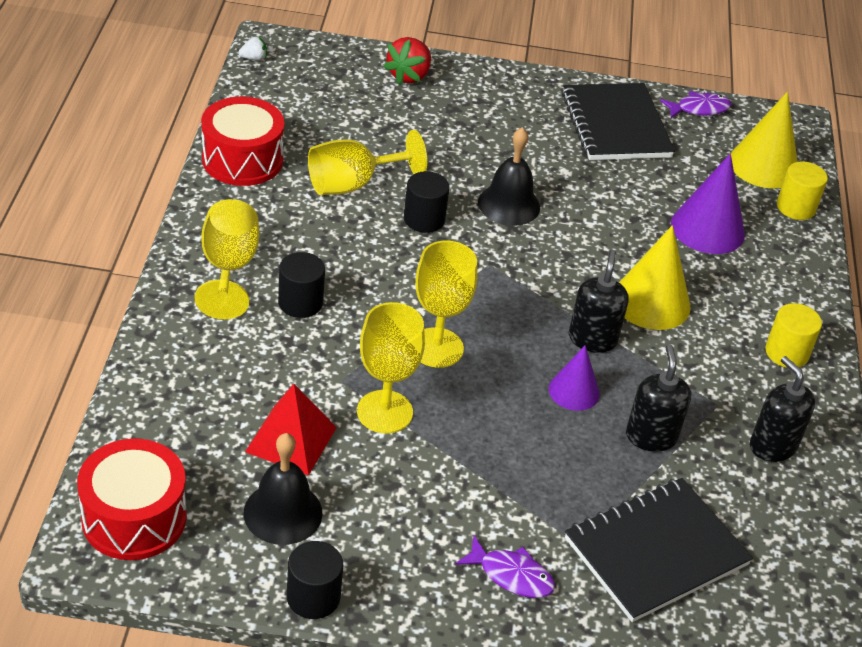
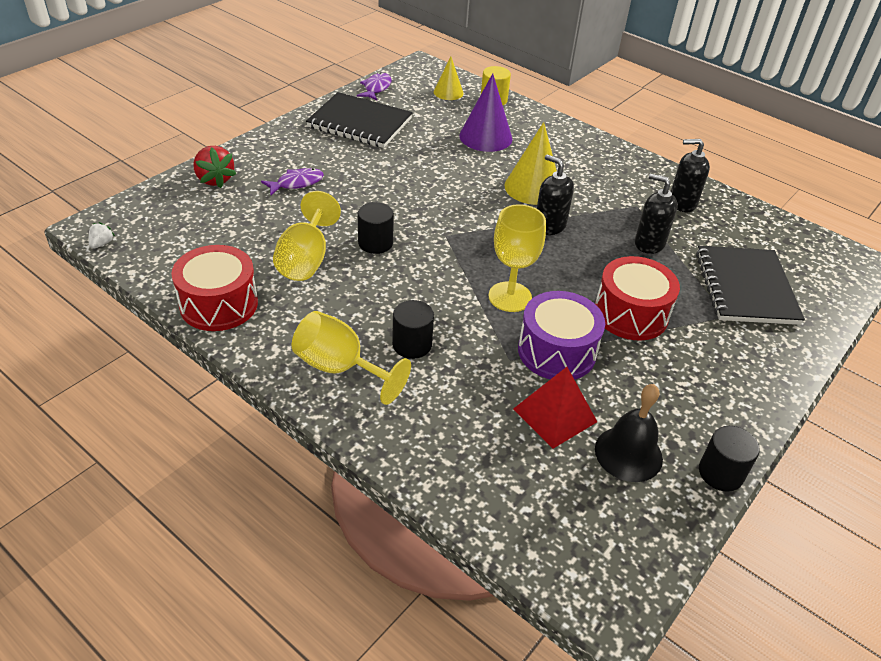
camera: 55 degrees left, 0 degrees up
red drum [77,438,187,560] -> red drum moved to [595,256,680,340]
yellow goblet [357,302,425,434] -> purple drum [518,291,605,380]
purple fish [455,536,555,598] -> purple fish moved to [261,168,324,195]
black bell [478,127,540,226] -> none
purple cone [549,345,600,411] -> none
yellow cone [731,92,798,189] -> yellow cone [434,57,464,100], size x0.61
yellow cylinder [765,303,822,368] -> none

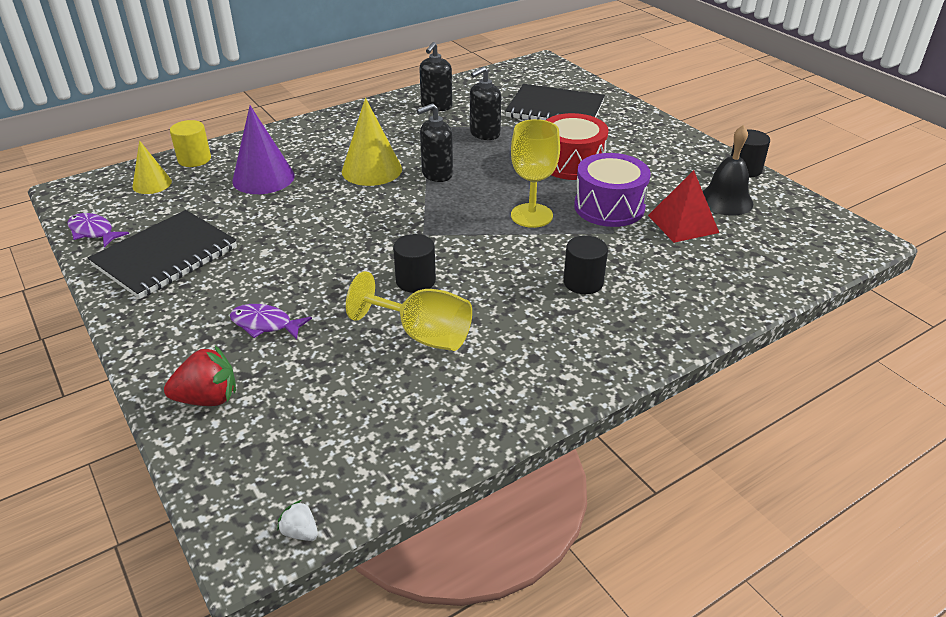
camera: 70 degrees left, 5 degrees down
red drum [171,245,258,331] -> none
purple fish [261,168,324,195] -> purple fish turned 60 degrees counterclockwise [230,304,312,340]
yellow goblet [292,311,411,405] -> none

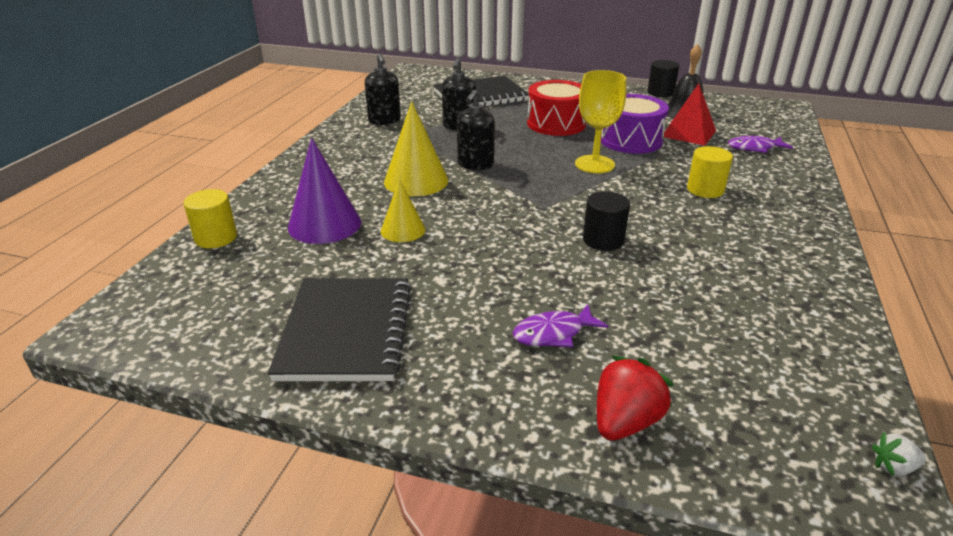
camera: 40 degrees left, 5 degrees down
purple fish [67,213,129,248] -> purple fish moved to [728,136,793,153]
yellow cone [132,140,172,194] -> yellow cone moved to [381,179,425,242]
yellow goblet [346,271,472,351] -> none
black cylinder [563,236,608,294] -> yellow cylinder [687,146,733,198]

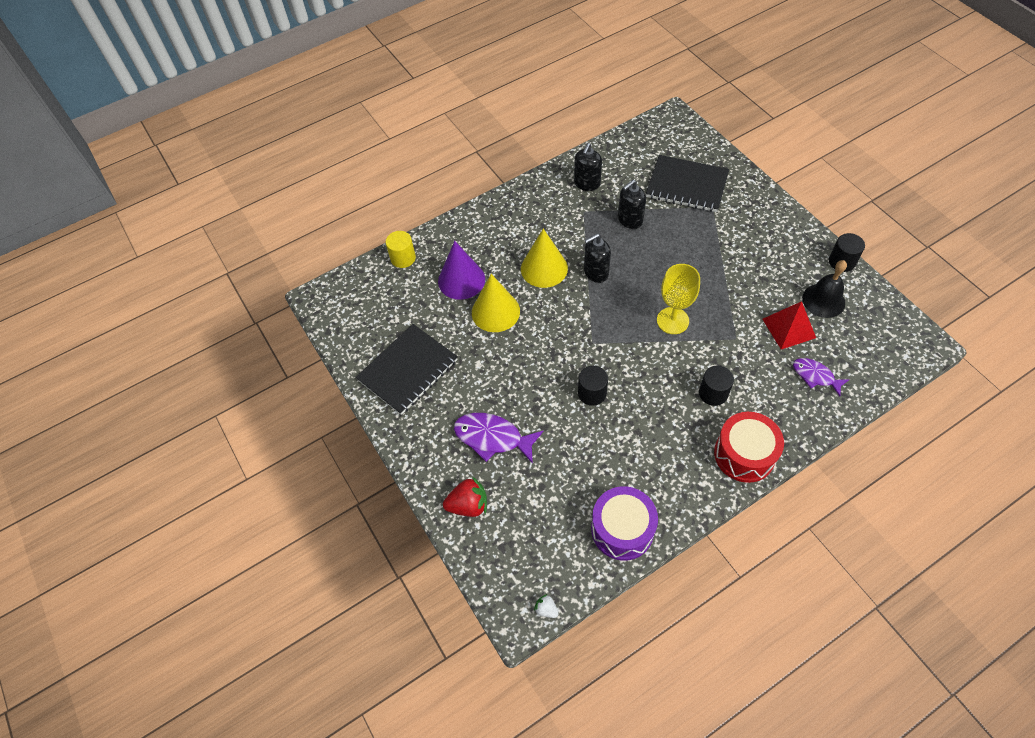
camera: 45 degrees right, 25 degrees up
yellow cone [381,179,425,242] -> yellow cone [472,274,520,332], size x1.64
purple fish [513,304,608,347] -> purple fish [454,413,544,464], size x1.58
red drum [527,80,586,136] -> red drum moved to [714,412,784,483]
purple drum [601,94,669,154] -> purple drum moved to [591,486,658,561]
yellow cylinder [687,146,733,198] -> black cylinder [699,365,734,406]

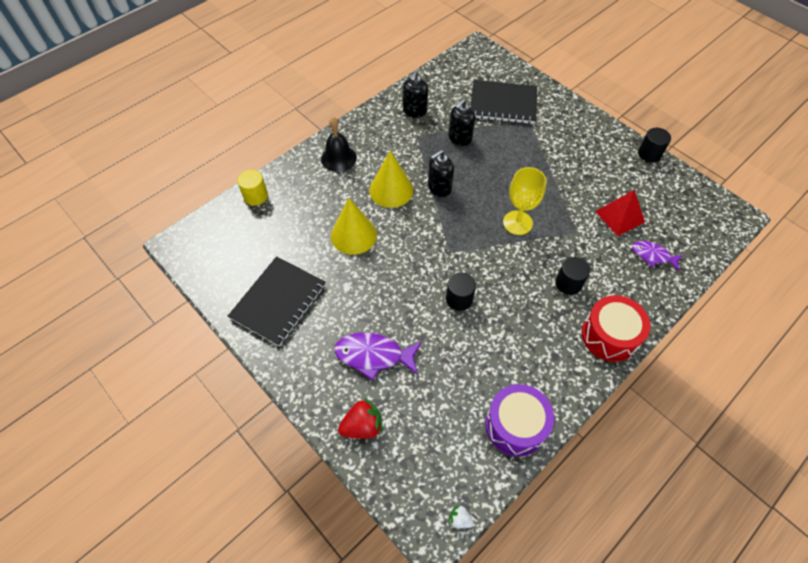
camera: 15 degrees left, 0 degrees up
purple cone [438,241,485,300] -> none
black bell [802,260,847,318] -> black bell moved to [321,117,357,172]

